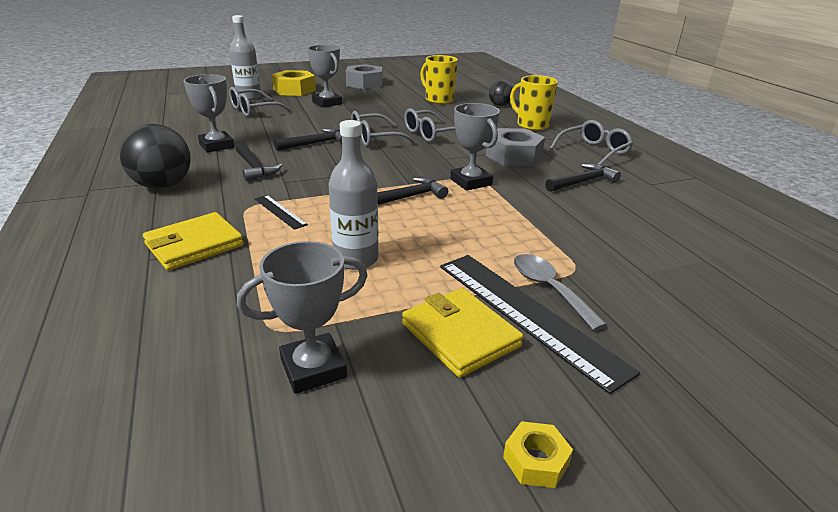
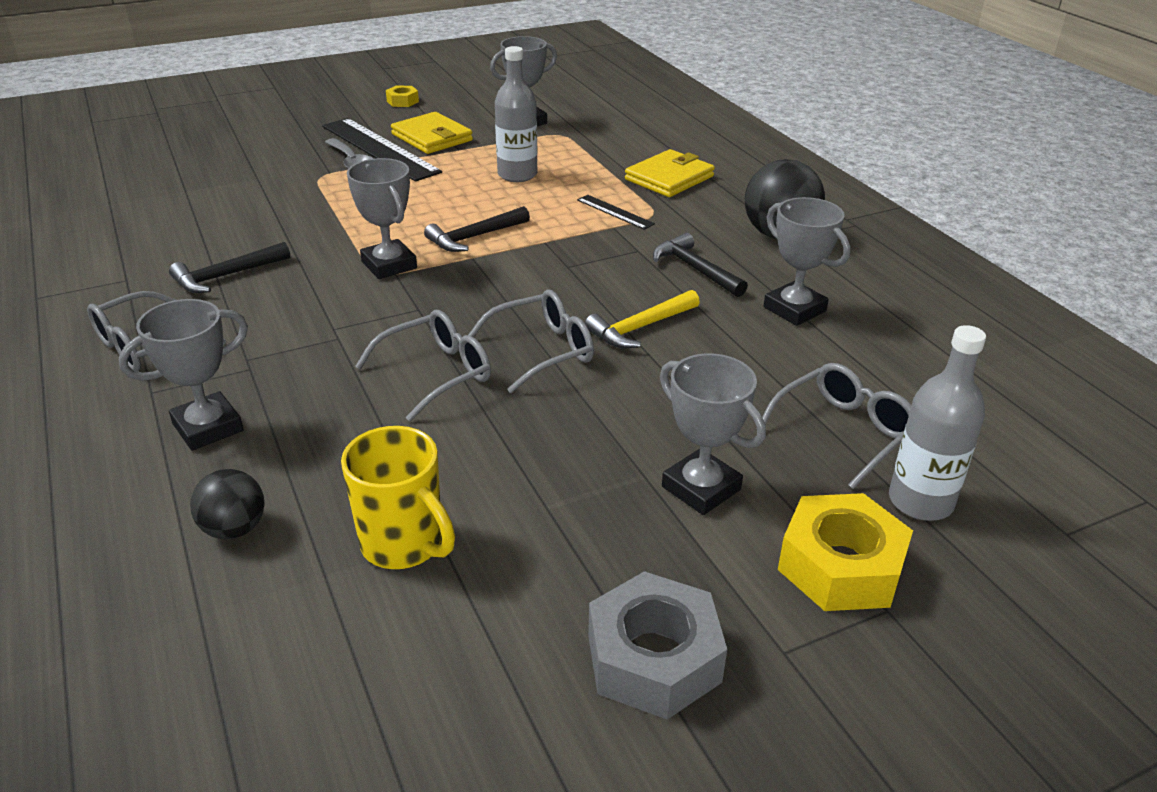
camera: 175 degrees right, 5 degrees up
black hammer [274,128,342,151] -> yellow hammer [585,290,700,348]
grey nut [486,128,545,166] -> none
yellow mug [510,75,558,131] -> grey trophy [119,299,248,451]

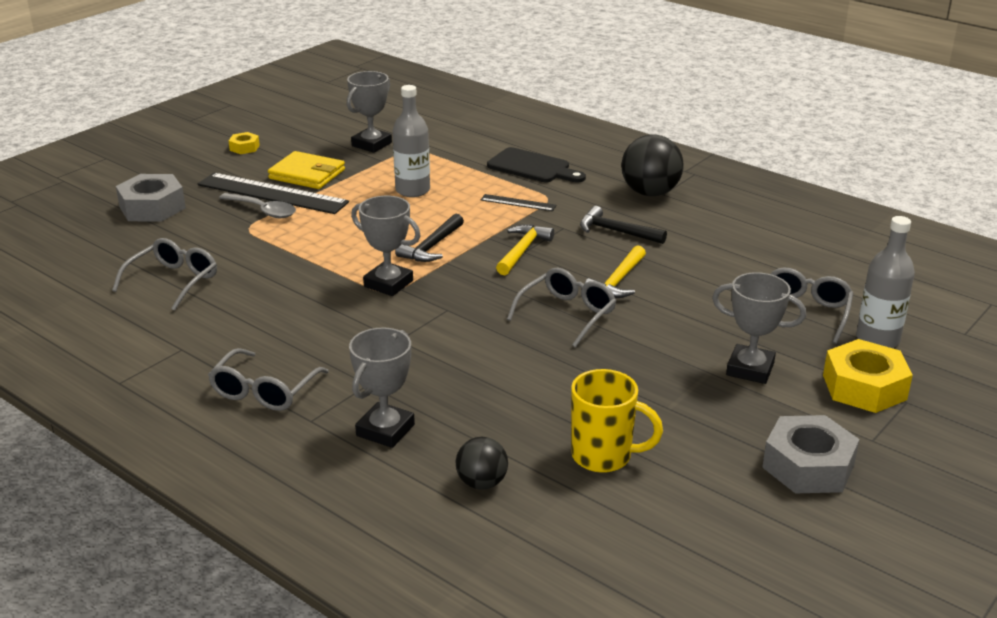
camera: 25 degrees left, 5 degrees down
black hammer [169,242,290,293] -> none
grey glasses [355,310,491,421] -> grey glasses moved to [112,238,217,311]
yellow wallet [625,149,715,197] -> black cutting board [487,147,586,183]
grey trophy [764,197,850,326] -> none
none -> grey nut [116,174,186,222]
none -> yellow hammer [496,225,554,275]

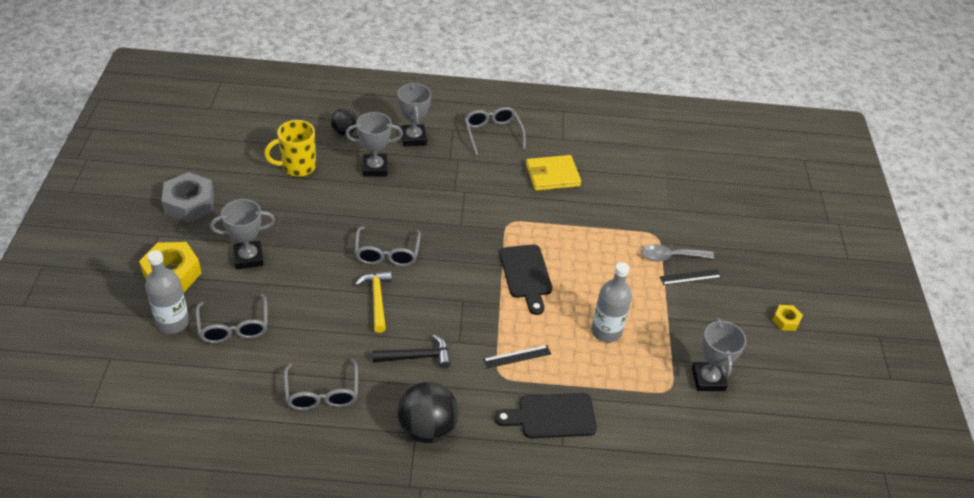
camera: 140 degrees right, 15 degrees up
grey glasses [112,238,217,311] -> grey glasses moved to [284,358,358,410]
grey nut [116,174,186,222] -> none
black ruler [198,173,349,214] -> black ruler [660,269,722,285], size x0.47
yellow wallet [268,151,345,189] -> yellow wallet moved to [526,155,581,191]
grey trophy [351,196,421,296] -> grey trophy moved to [345,112,403,177]
black hammer [395,214,464,262] -> black cutting board [499,245,552,315]
yellow hammer [496,225,554,275] -> none

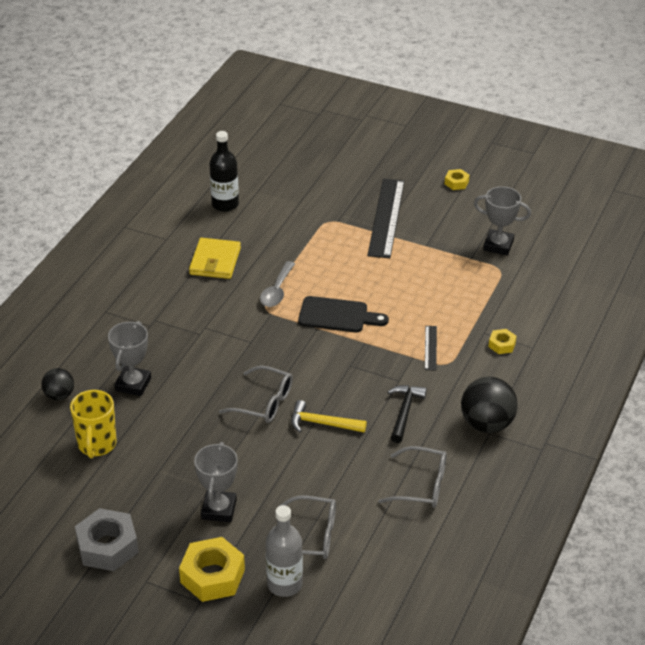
camera: 65 degrees left, 5 degrees down
grey trophy [397,83,431,147] -> none
grey glasses [465,107,526,155] -> none
black cutting board [494,393,597,438] -> yellow nut [489,329,517,354]
grey bottle [591,262,632,343] -> none
grey spoon [641,244,714,261] -> grey spoon moved to [260,261,295,307]
black ruler [660,269,722,285] -> black ruler [367,179,405,258], size x2.15
none -> black bottle [209,131,239,212]

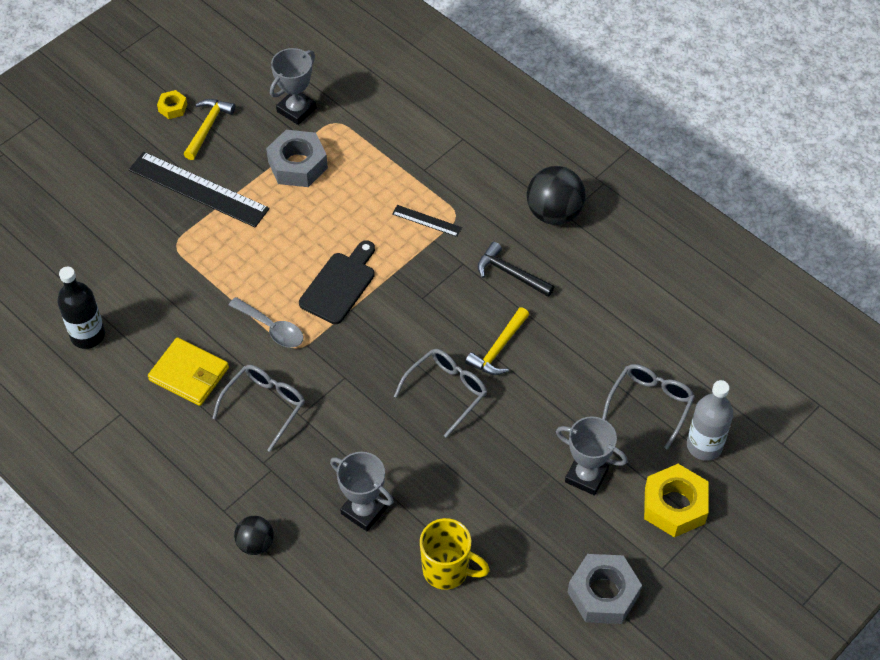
camera: 70 degrees left, 15 degrees up
black ball [41,368,74,400] -> black ball moved to [234,516,274,555]
grey glasses [378,446,447,508] -> grey glasses moved to [212,365,305,452]
yellow nut [489,329,517,354] -> none
none -> yellow hammer [184,99,235,160]
none -> grey nut [266,130,328,187]

